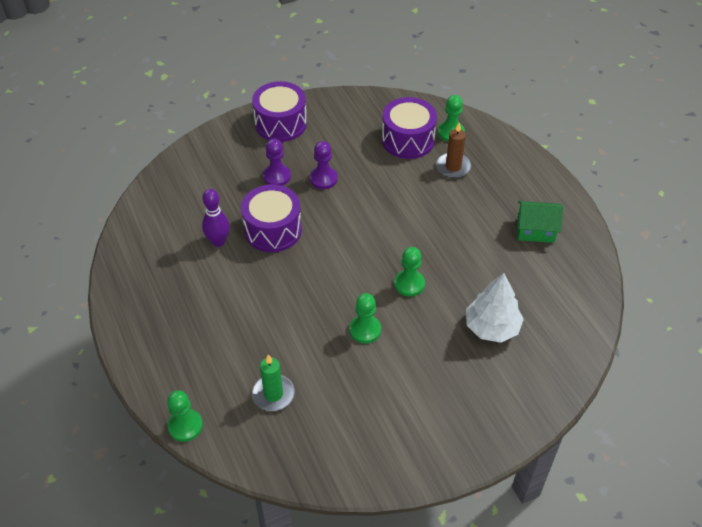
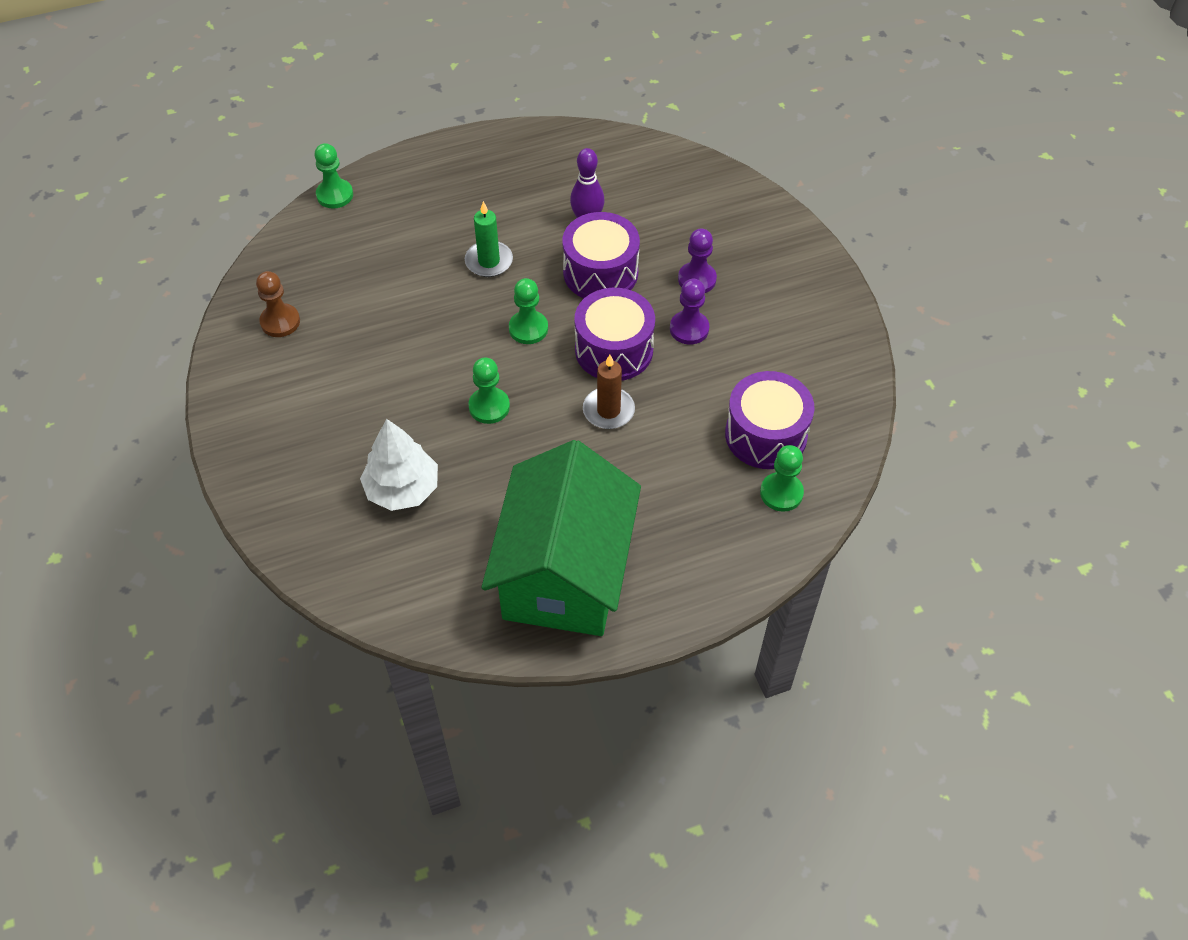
camera: 95 degrees right, 5 degrees up
purple drum [252,81,307,142] -> purple drum moved to [574,288,655,381]
green candle [252,355,295,411] -> green candle moved to [465,201,513,277]
green pawn [349,293,381,344] -> green pawn moved to [509,278,548,344]
brown candle [436,123,471,178] -> brown candle moved to [583,355,635,429]
green house [517,201,563,243] -> green house [482,440,641,636], size x2.26
none -> brown pawn [256,271,300,337]

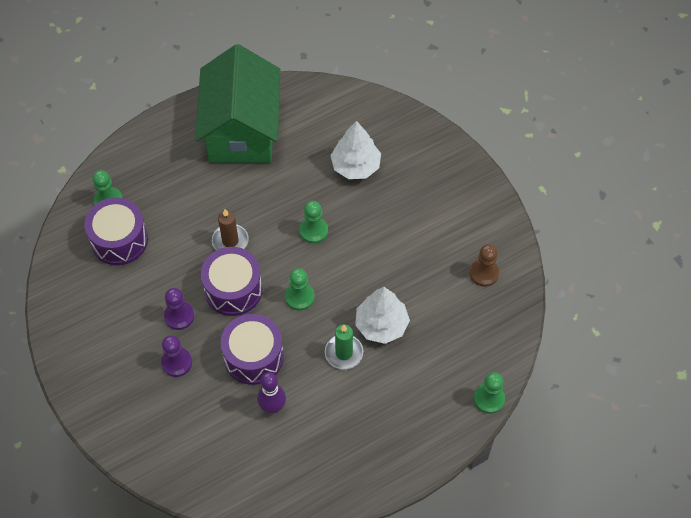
camera: 170 degrees right, 5 degrees up
none -> white tree [355,287,410,344]

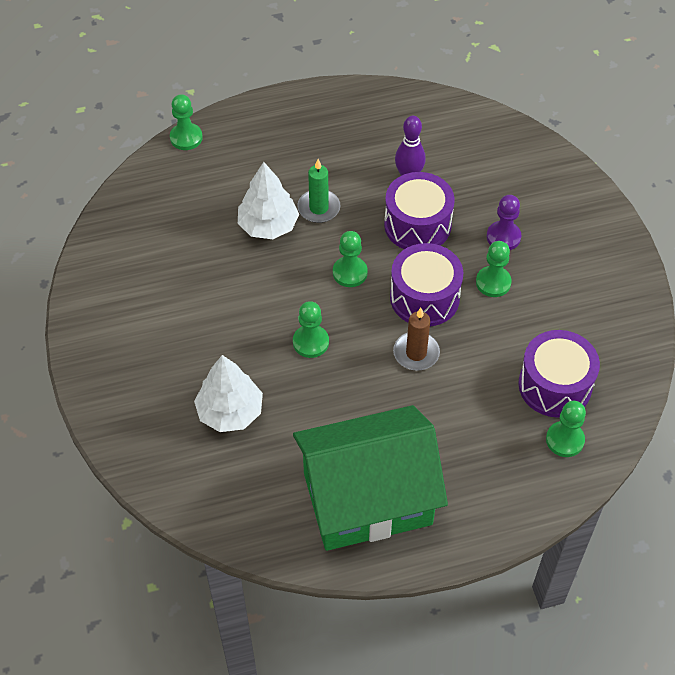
camera: 165 degrees left, 5 degrees down
purple pawn [164,288,194,330] -> green pawn [476,241,512,297]
green house [195,44,280,163] -> green house turned 60 degrees clockwise [293,405,448,551]
brown pawn [470,244,499,287] -> none

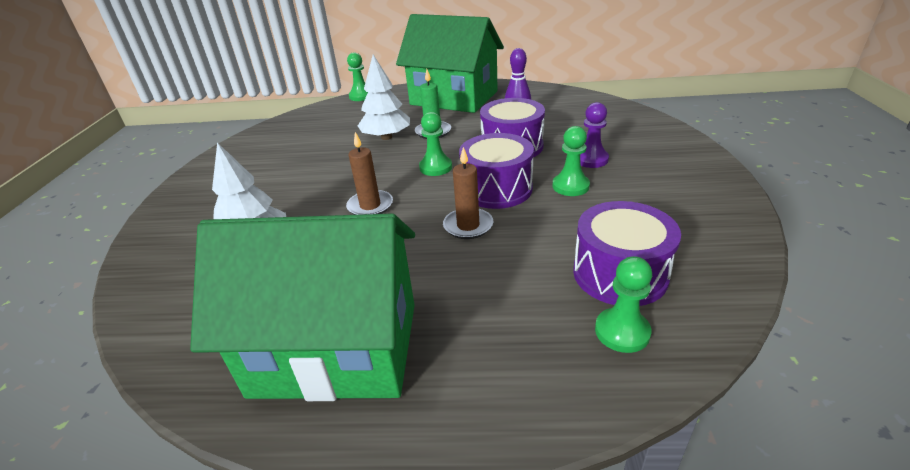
camera: 20 degrees right, 20 degrees down
green pawn [293,301,329,358] -> brown candle [346,132,393,215]
none -> green house [396,14,504,113]

